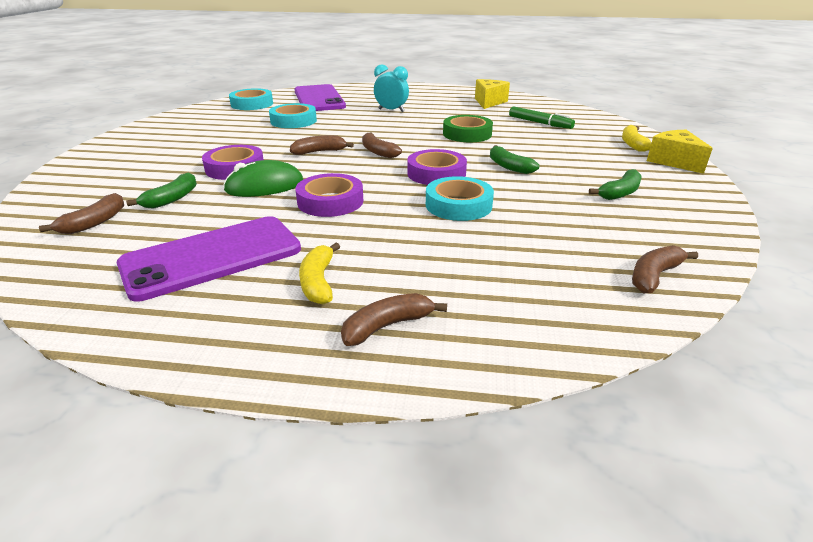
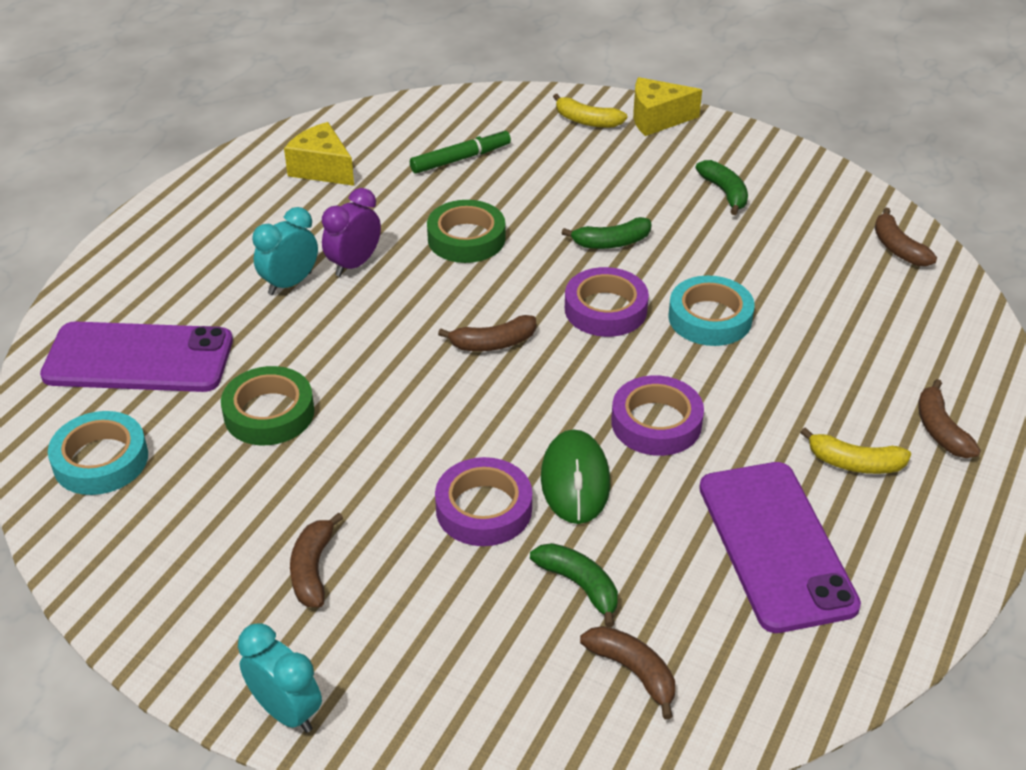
camera: 70 degrees left, 10 degrees up
turquoise tape [269,103,317,128] -> green tape [221,366,314,445]
brown banana [290,135,354,155] -> brown banana moved to [290,512,343,607]
none -> turquoise clock [238,623,322,733]
none -> purple clock [322,188,381,277]

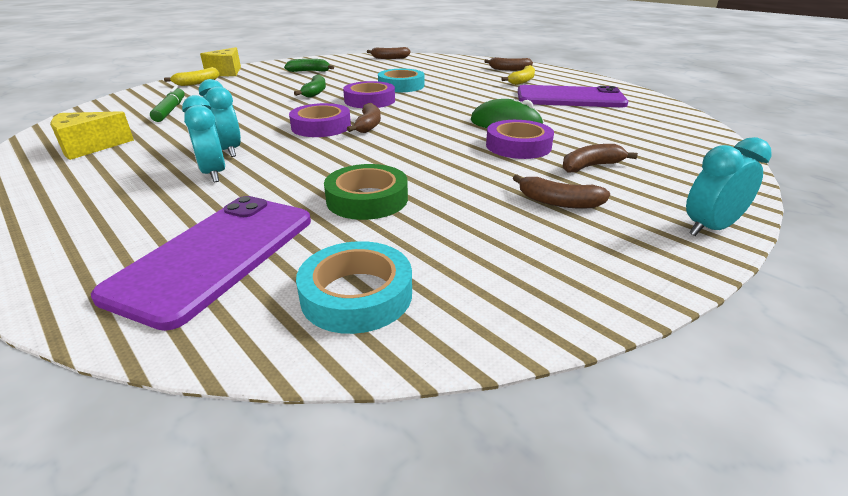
camera: 70 degrees left, 10 degrees down
purple clock [322,188,381,277] -> turquoise clock [199,79,241,157]
green tape [427,200,505,263] -> none
green banana [530,543,618,627] -> none
brown banana [580,626,675,719] -> brown banana moved to [563,144,638,172]
purple tape [611,375,704,456] -> purple tape moved to [289,103,351,137]

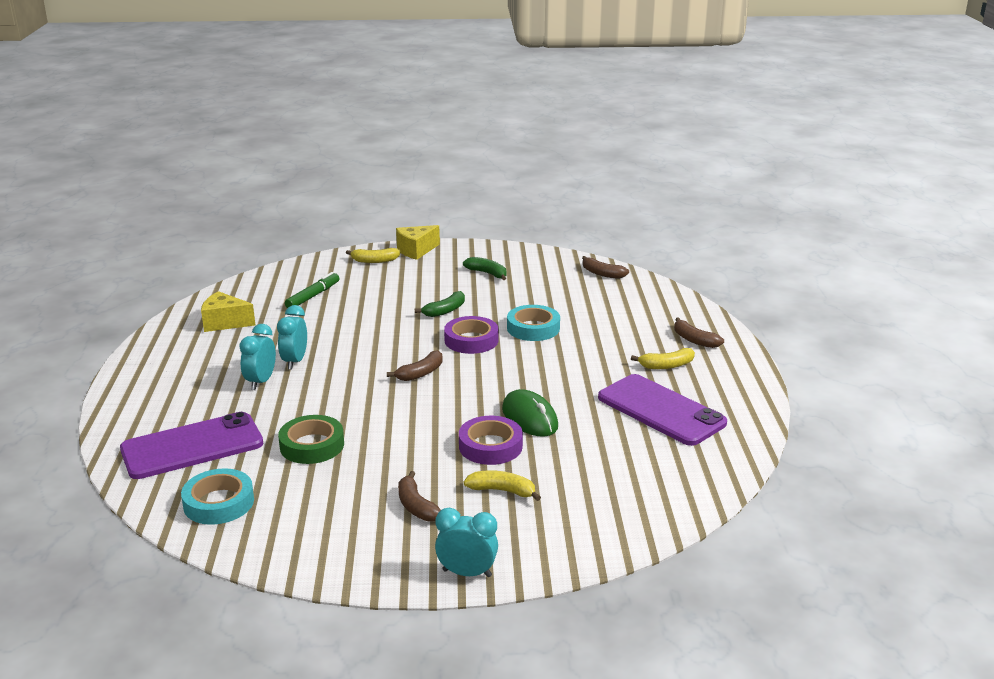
camera: 40 degrees right, 5 degrees down
purple tape [289,103,351,137] -> none
brown banana [563,144,638,172] -> yellow banana [464,470,541,501]

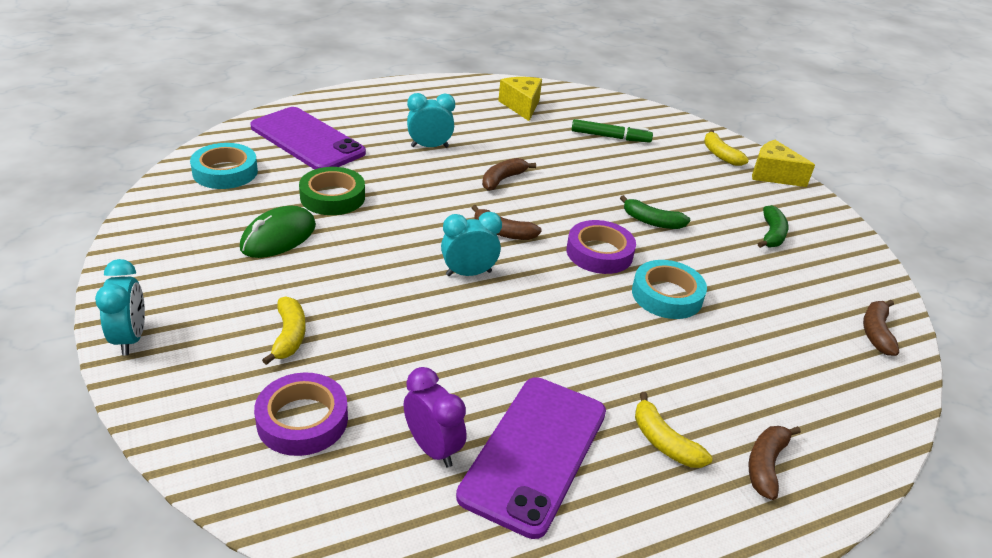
camera: 65 degrees right, 10 degrees up
turquoise clock [277,305,307,370] -> turquoise clock moved to [441,212,502,276]
brown banana [398,471,441,522] -> brown banana moved to [482,158,536,191]
purple tape [459,416,523,465] -> purple tape moved to [254,372,348,456]
green mouse [502,389,558,437] -> green mouse moved to [240,206,316,258]
none -> purple clock [403,367,466,468]

